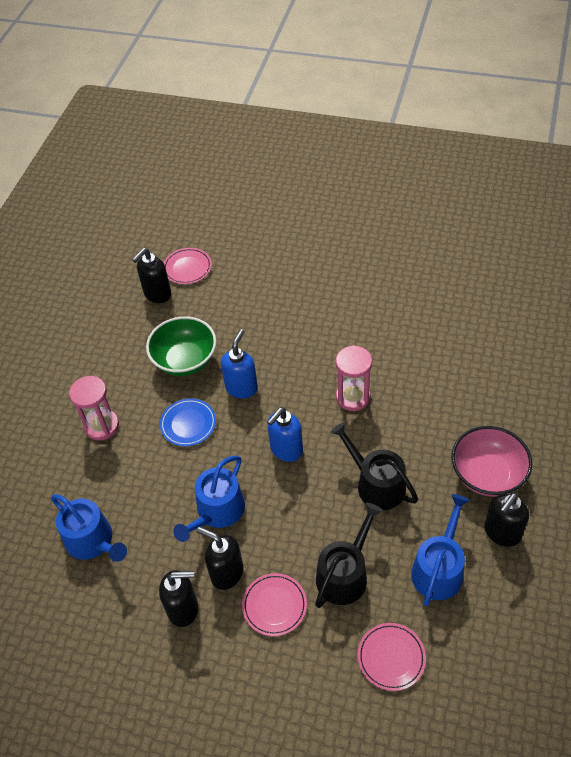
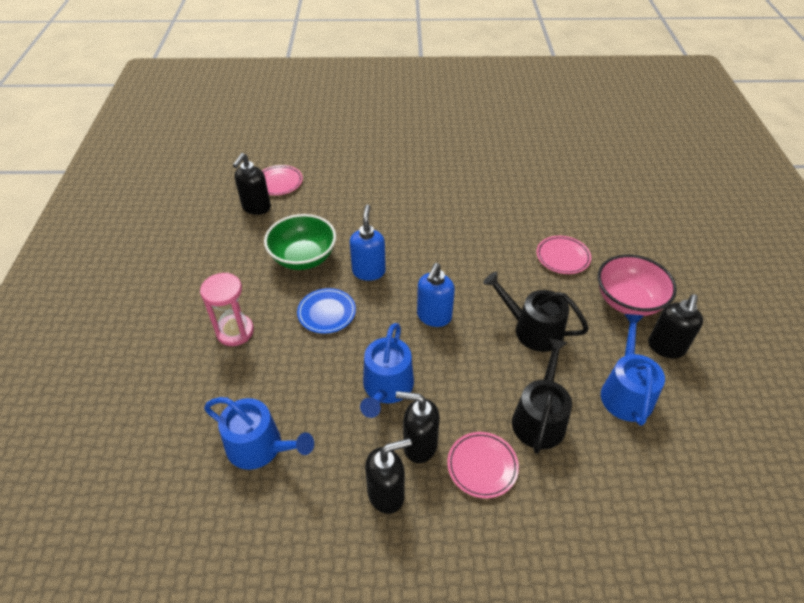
camera: 20 degrees left, 5 degrees down
pink hourglass [335,345,372,411] -> none
pink plate [358,623,426,691] -> pink plate moved to [536,236,591,274]

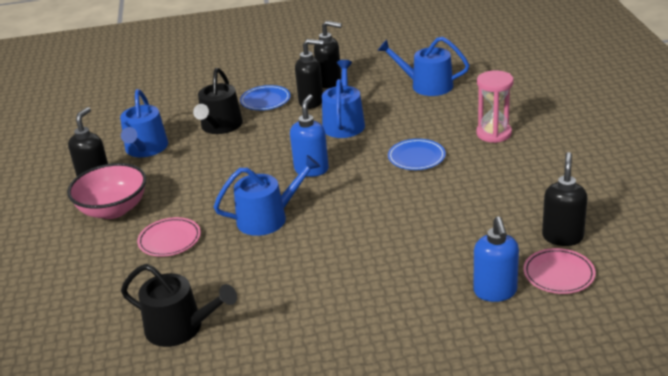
camera: 175 degrees right, 15 degrees down
green bowl [264,214,336,270] -> none
blue soap dispenser [350,204,386,281] -> blue soap dispenser moved to [474,217,519,302]
black soap dispenser [365,438,412,514] -> black soap dispenser turned 135 degrees counterclockwise [314,21,342,88]
pink plate [447,432,519,498] -> blue plate [240,85,291,110]
black watering can [483,272,589,352] -> black watering can moved to [121,264,237,347]
none -> blue watering can [214,155,321,236]

